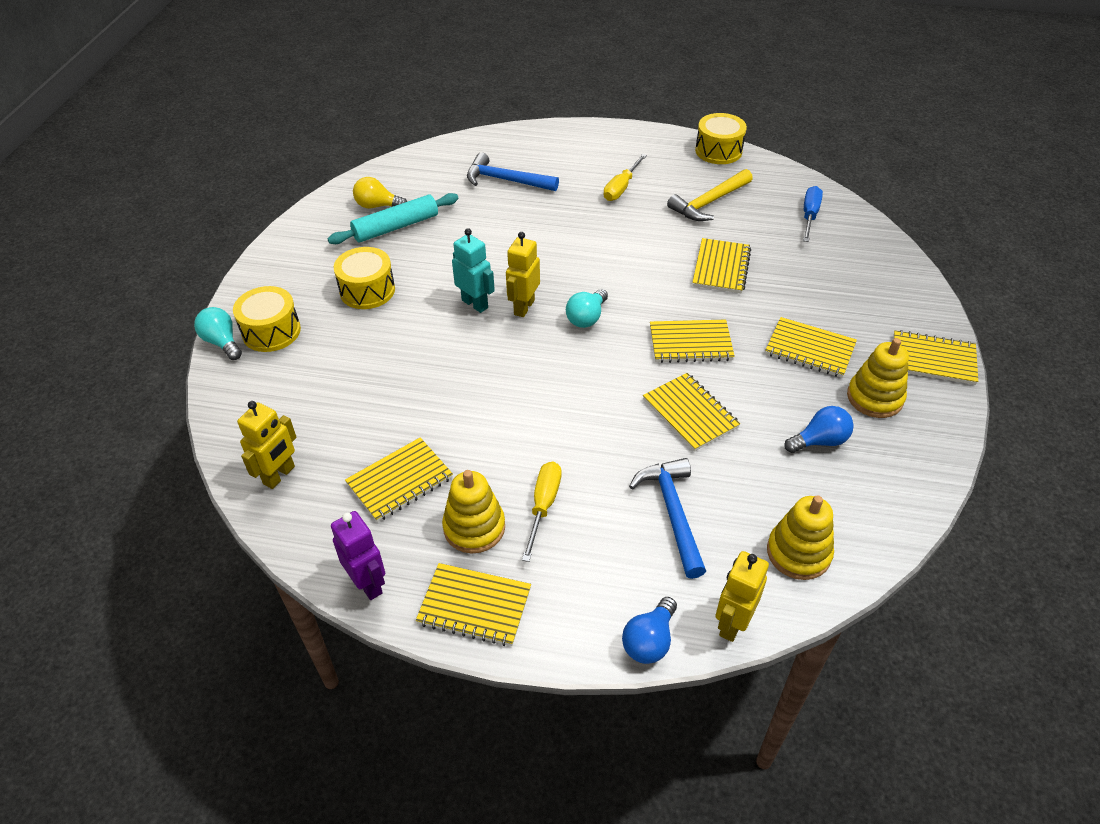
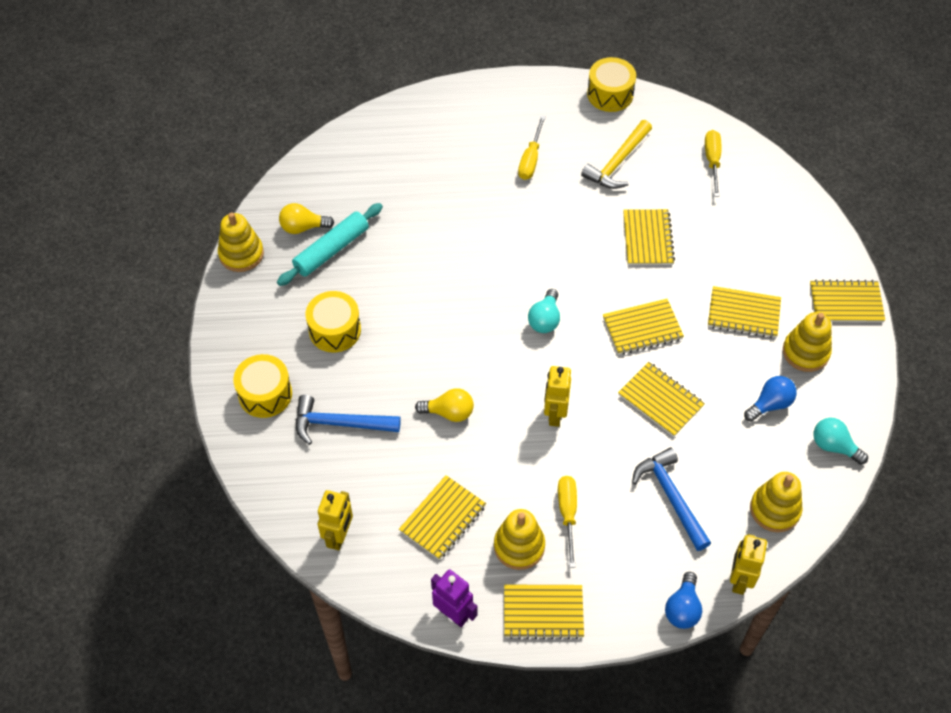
camera: 15 degrees left, 10 degrees up
turquoise light bulb [194,307,242,360] -> turquoise light bulb moved to [814,418,868,465]
turquoise robot [452,228,495,313] -> none
blue hammer [467,153,559,191] -> blue hammer moved to [296,395,401,445]
yellow robot [506,232,540,317] -> yellow robot moved to [544,366,571,427]
blue screwdriver [803,186,823,242] -> yellow screwdriver [705,130,721,197]
none -> yellow stacking toy [218,212,264,272]
none -> yellow light bulb [415,388,474,422]

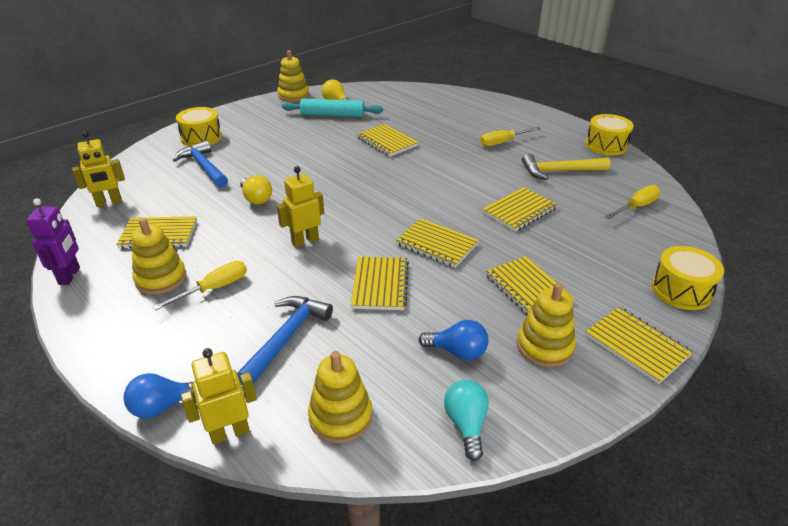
camera: 50 degrees right, 20 degrees down
yellow drum [306,291,361,353] -> yellow drum moved to [652,246,724,310]
yellow notebook [504,585,584,639] -> yellow notebook moved to [357,124,418,157]
turquoise light bulb [528,289,560,333] -> none

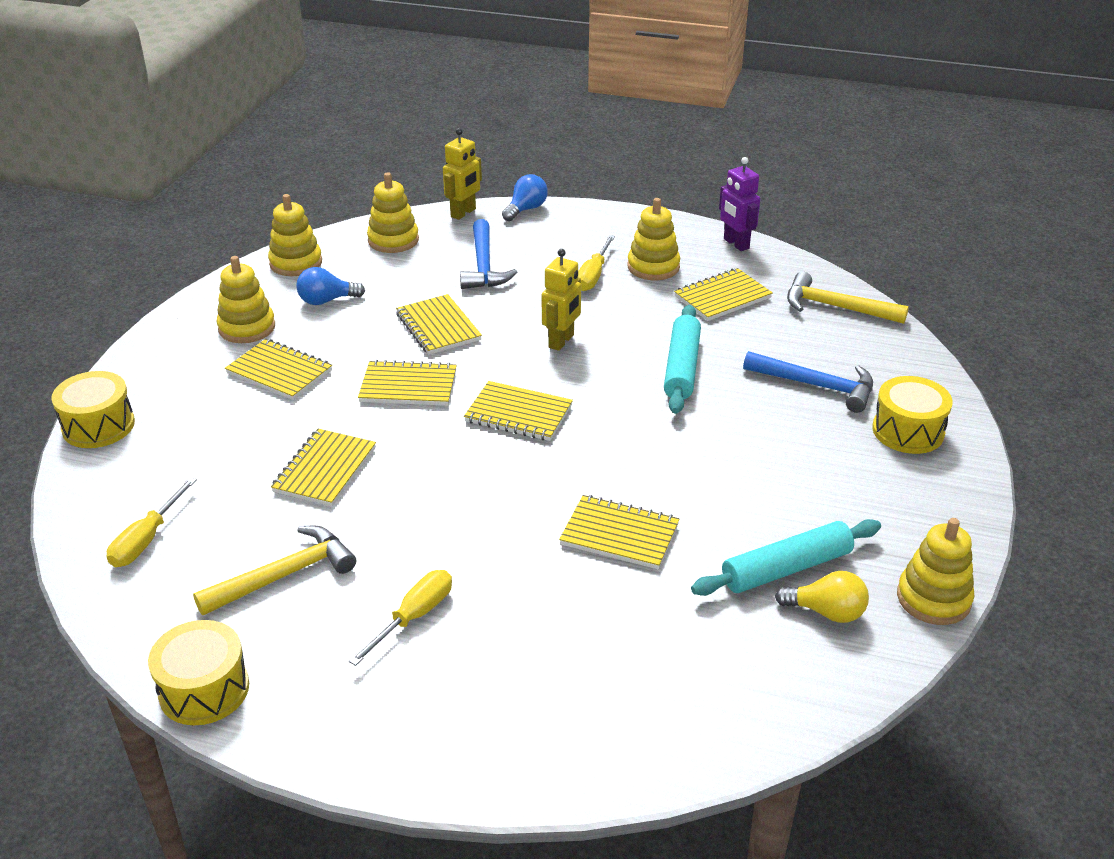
camera: 150 degrees right, 0 degrees up
yellow robot [72,131,125,207] -> yellow hammer [787,271,909,324]
yellow light bulb [240,175,272,205] -> turquoise rolling pin [664,305,701,414]
turquoise light bulb [444,380,489,461] -> yellow stacking toy [268,194,322,276]
yellow notebook [586,307,693,384] -> yellow notebook moved to [464,381,573,441]

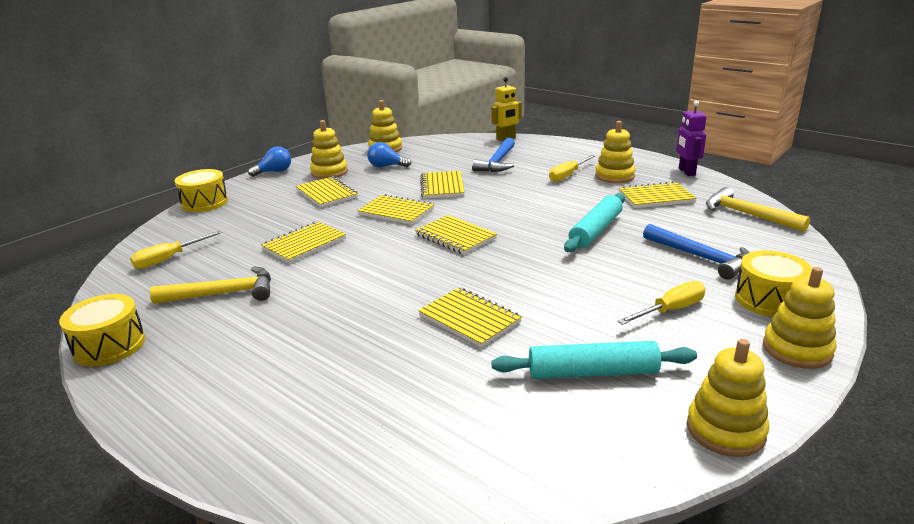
camera: 25 degrees right, 10 degrees down
yellow screwdriver [349,570,452,666] -> yellow screwdriver moved to [617,281,706,325]
yellow stacking toy [367,172,419,253] -> yellow stacking toy moved to [763,267,837,369]
blue light bulb [502,174,548,221] -> blue light bulb moved to [248,147,291,177]
yellow robot [542,249,581,351] -> none
yellow light bulb [775,571,869,623] -> none

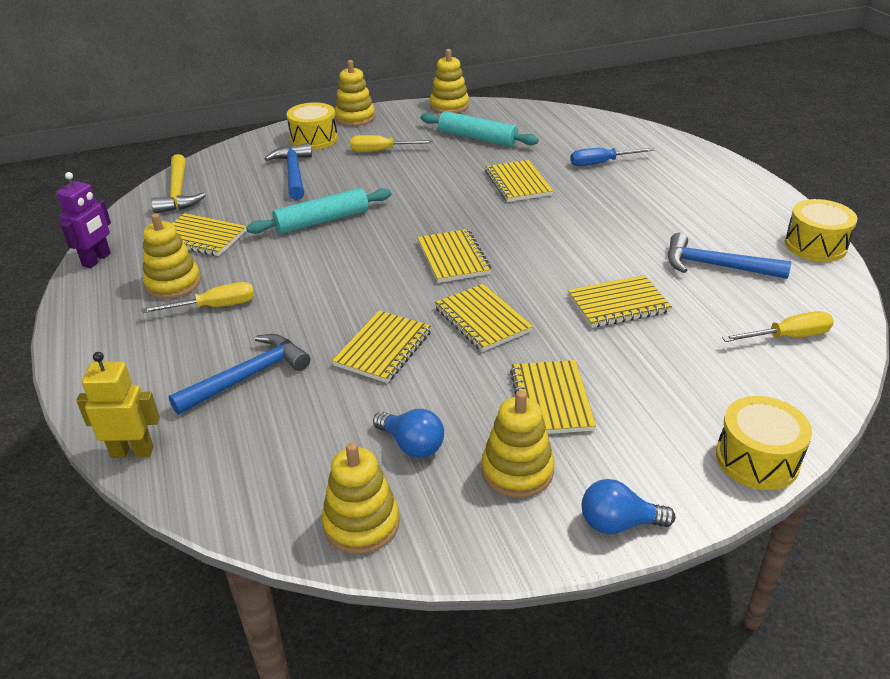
camera: 150 degrees left, 10 degrees up
yellow hammer [150,266,271,304] -> blue hammer [668,233,791,279]
none -> blue screwdriver [571,148,654,166]

